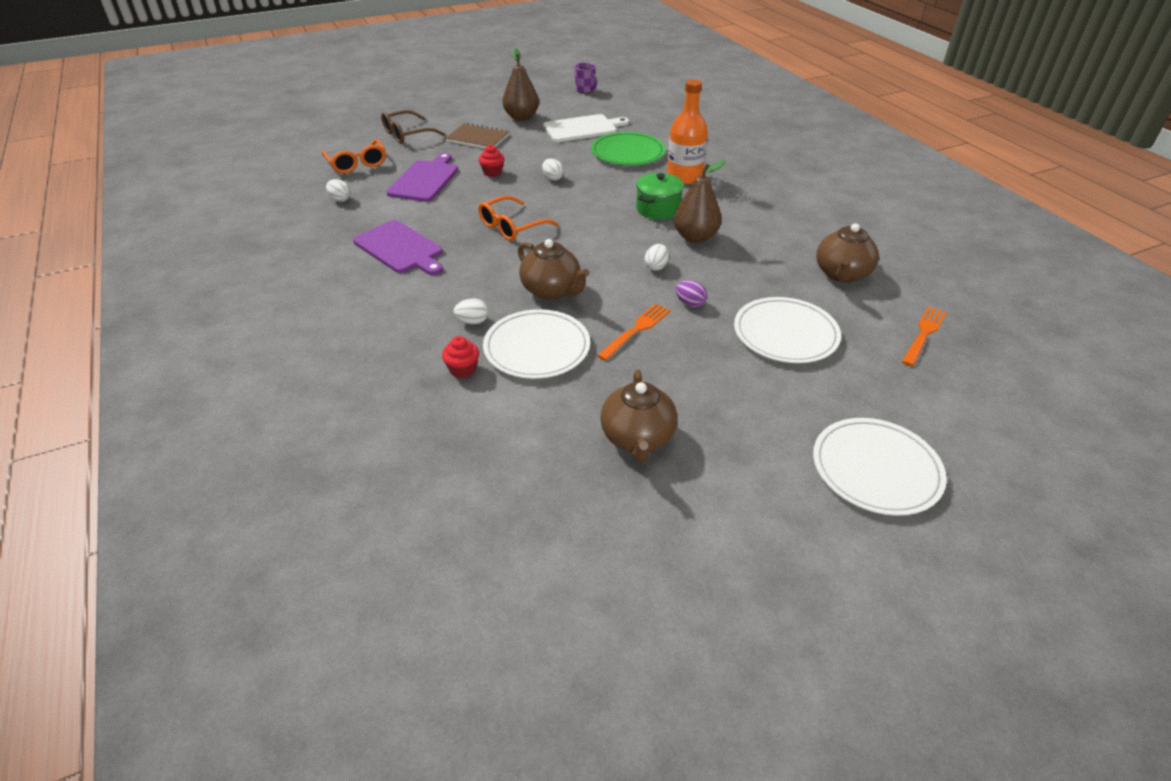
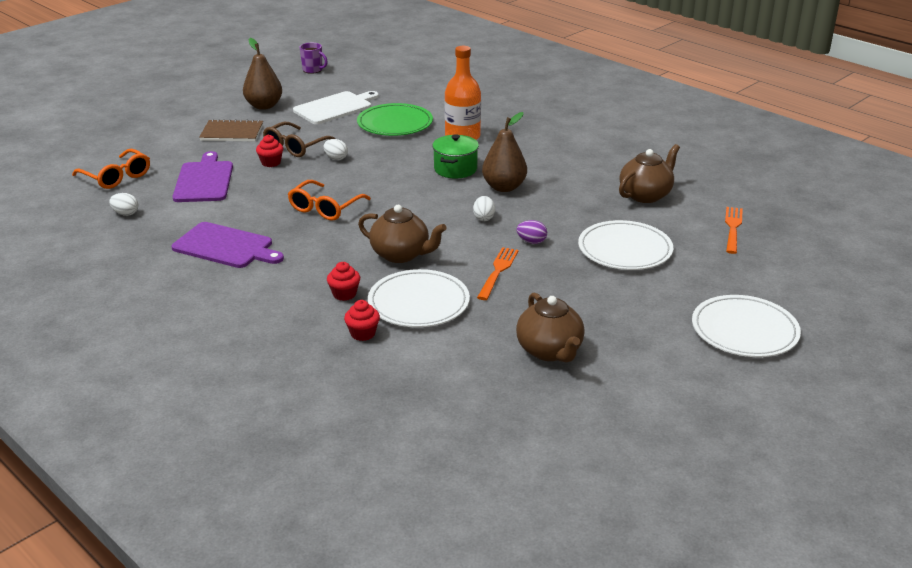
camera: 20 degrees left, 10 degrees down
brown glasses [381,110,445,144] -> brown glasses moved to [263,122,336,157]
white egg [454,299,489,324] -> red cupcake [327,262,360,301]
brown teapot [816,223,879,283] -> brown teapot turned 135 degrees counterclockwise [619,144,680,203]

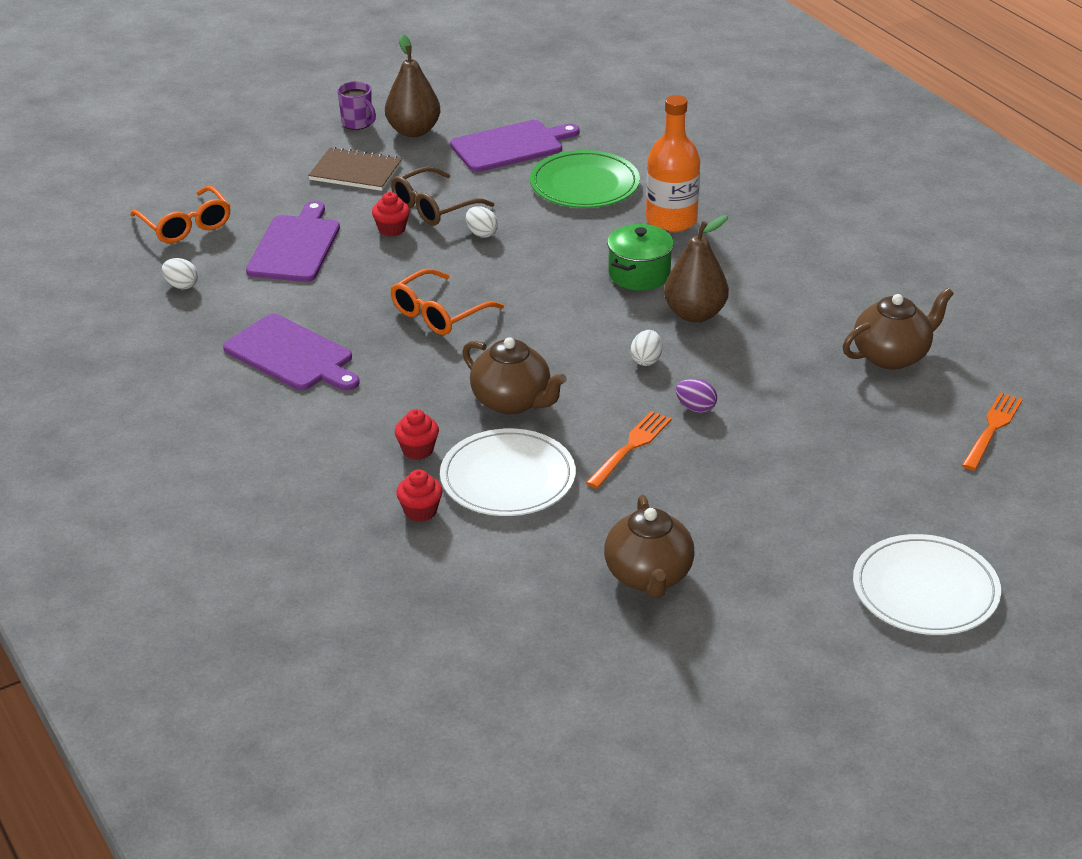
camera: 15 degrees right, 5 degrees up
white cutting board [293,91,379,124] -> purple cutting board [450,120,580,172]
purple mug [300,43,328,74] -> purple mug moved to [337,81,376,130]
white plate [578,220,673,270] -> none

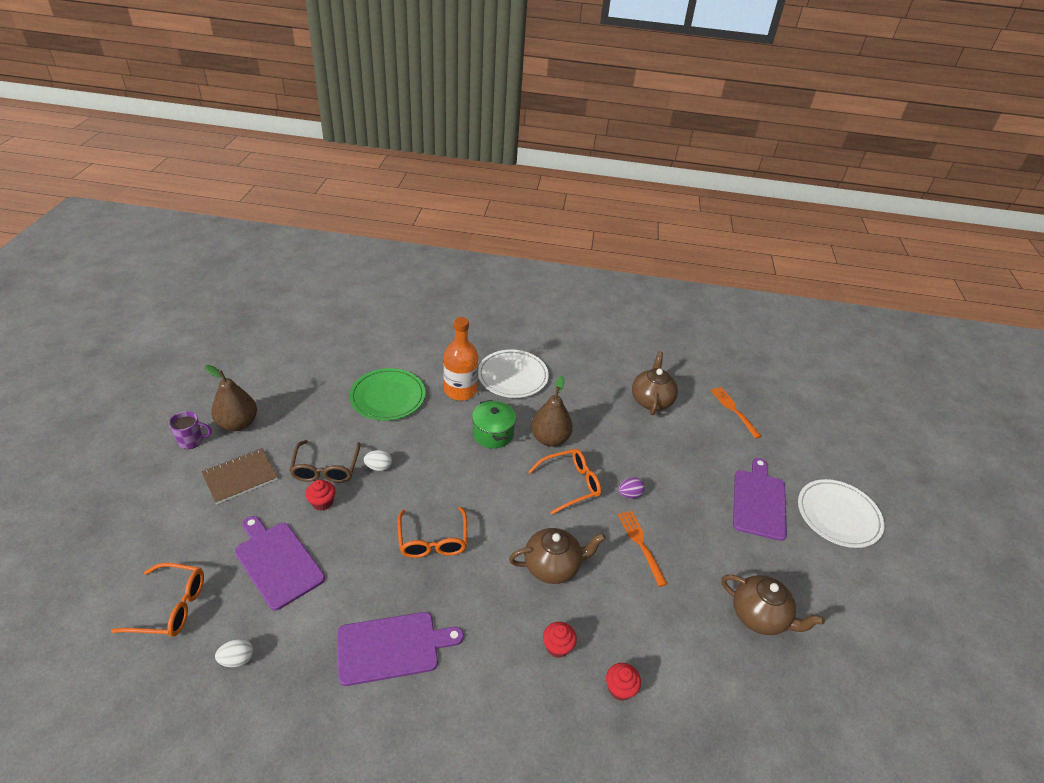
camera: 55 degrees left, 5 degrees up
white plate [440,428,576,516] -> white plate moved to [478,350,549,398]
purple cutting board [450,120,580,172] -> purple cutting board moved to [733,458,787,541]
white egg [631,330,662,366] -> orange glasses [528,449,601,515]

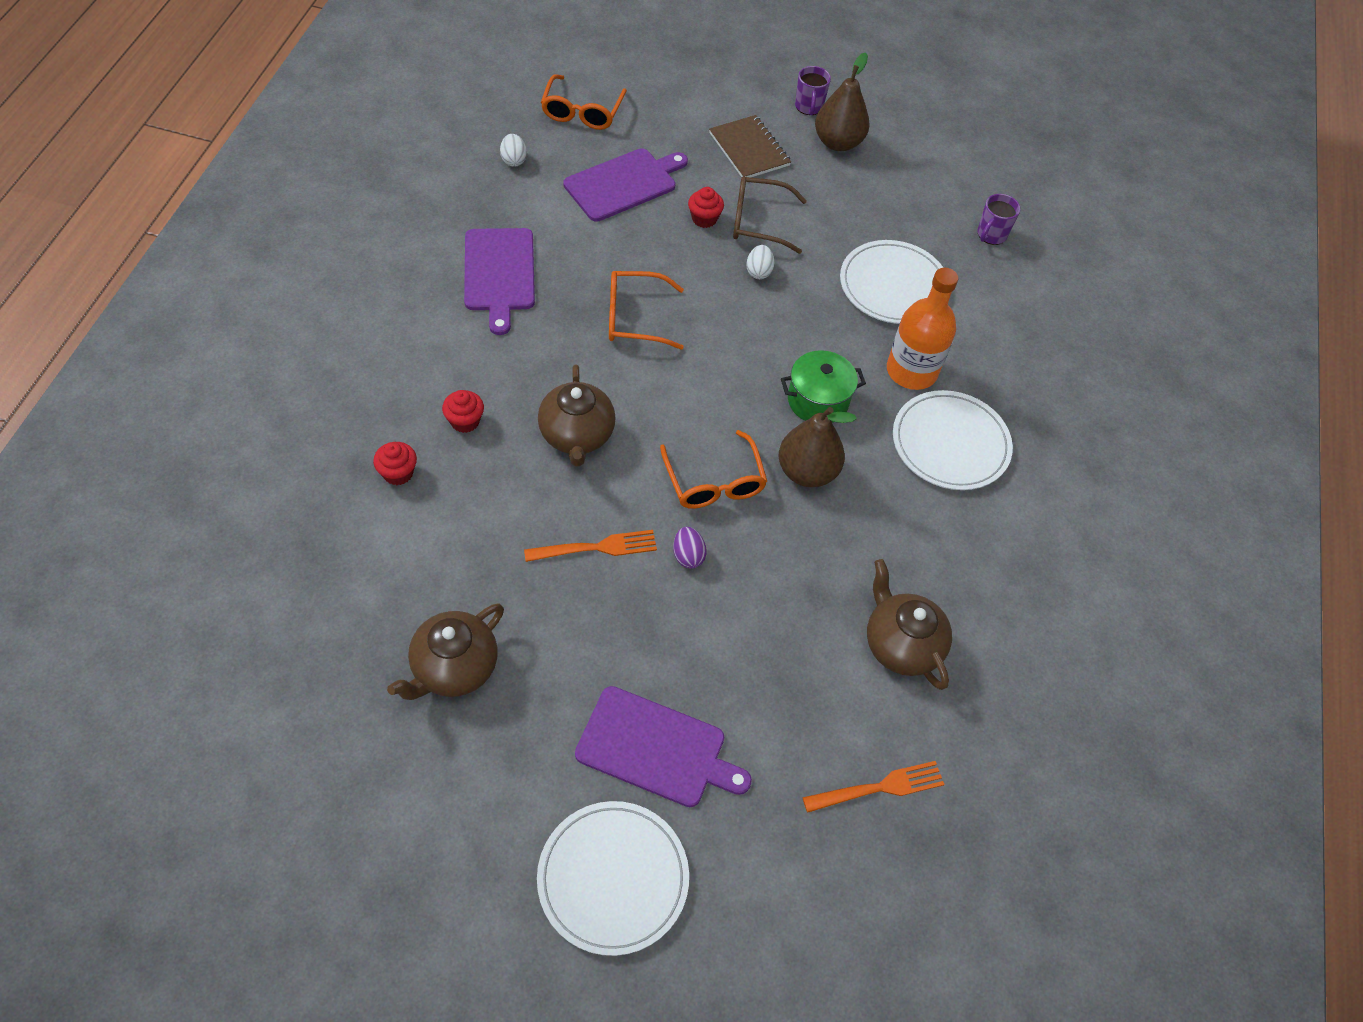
camera: 95 degrees right, 15 degrees up
green plate [349,368,426,421] -> white plate [840,240,943,324]
brown teapot [632,351,678,415] -> brown teapot turned 135 degrees counterclockwise [867,559,952,690]
none -> purple mug [977,194,1020,245]

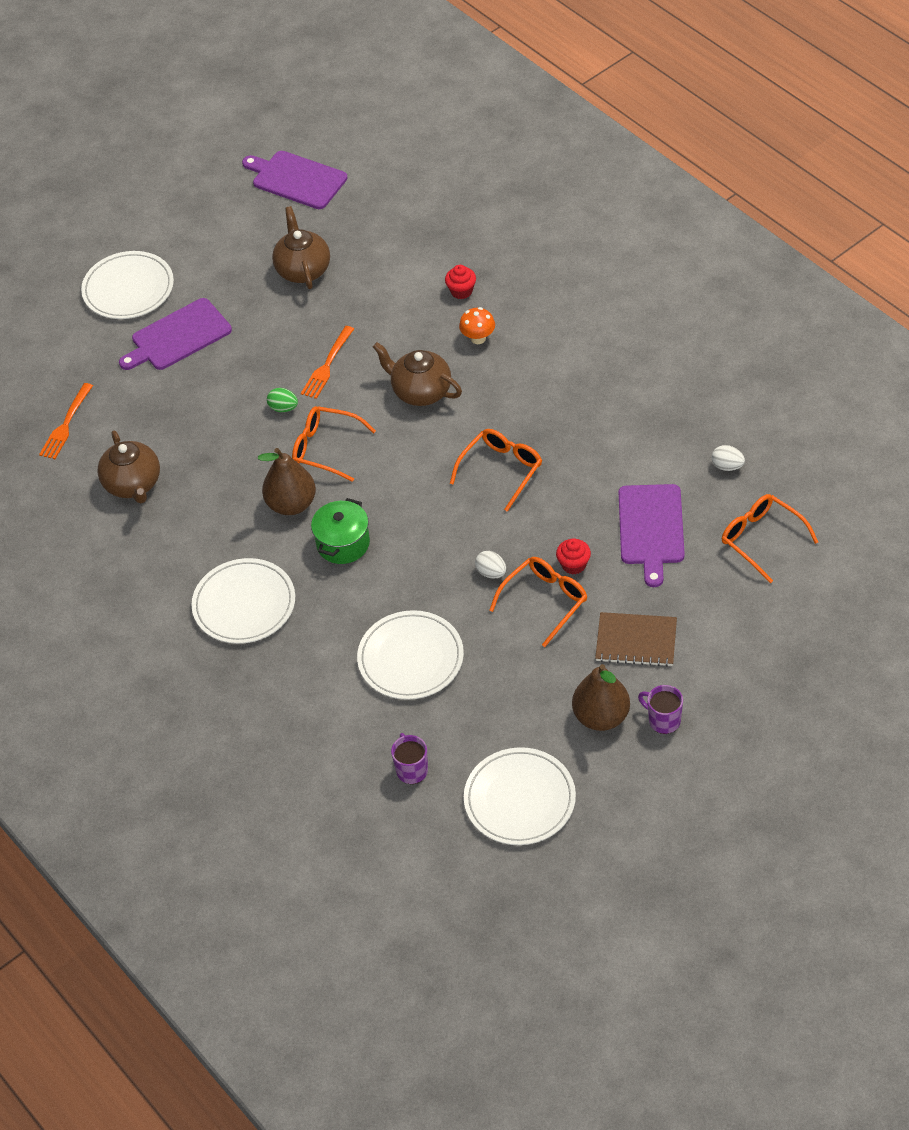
camera: 135 degrees right, 5 degrees down
red cupcake [442,390,484,433] -> orange mushroom [459,307,495,344]
purple cutting board [464,228,535,335] -> purple cutting board moved to [242,151,348,209]
purple egg [673,527,706,568] -> green egg [267,388,298,412]
brown glasses [733,176,807,254] -> orange glasses [489,557,587,647]
brown teapot [867,559,952,690] -> brown teapot turned 60 degrees clockwise [98,431,160,503]
orange bottle [887,268,958,390] -> none
none -> white plate [464,747,576,845]

